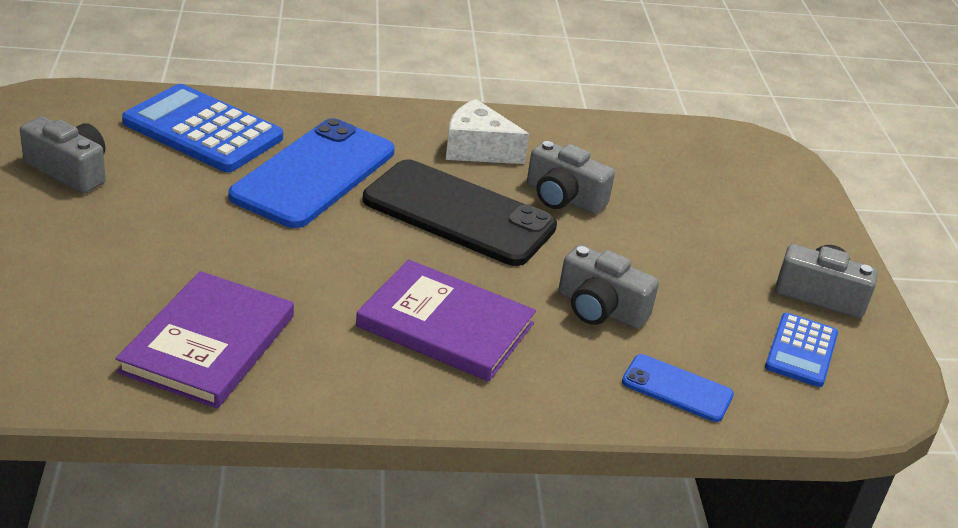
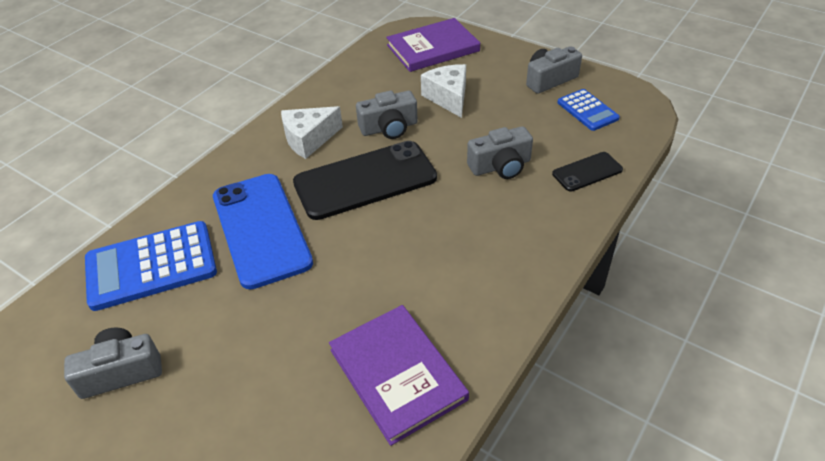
camera: 45 degrees left, 10 degrees up
purple book [356,259,536,382] -> purple book moved to [386,18,480,72]
blue phone [622,354,734,422] -> black phone [552,152,623,192]
none -> white cheese [421,64,466,118]

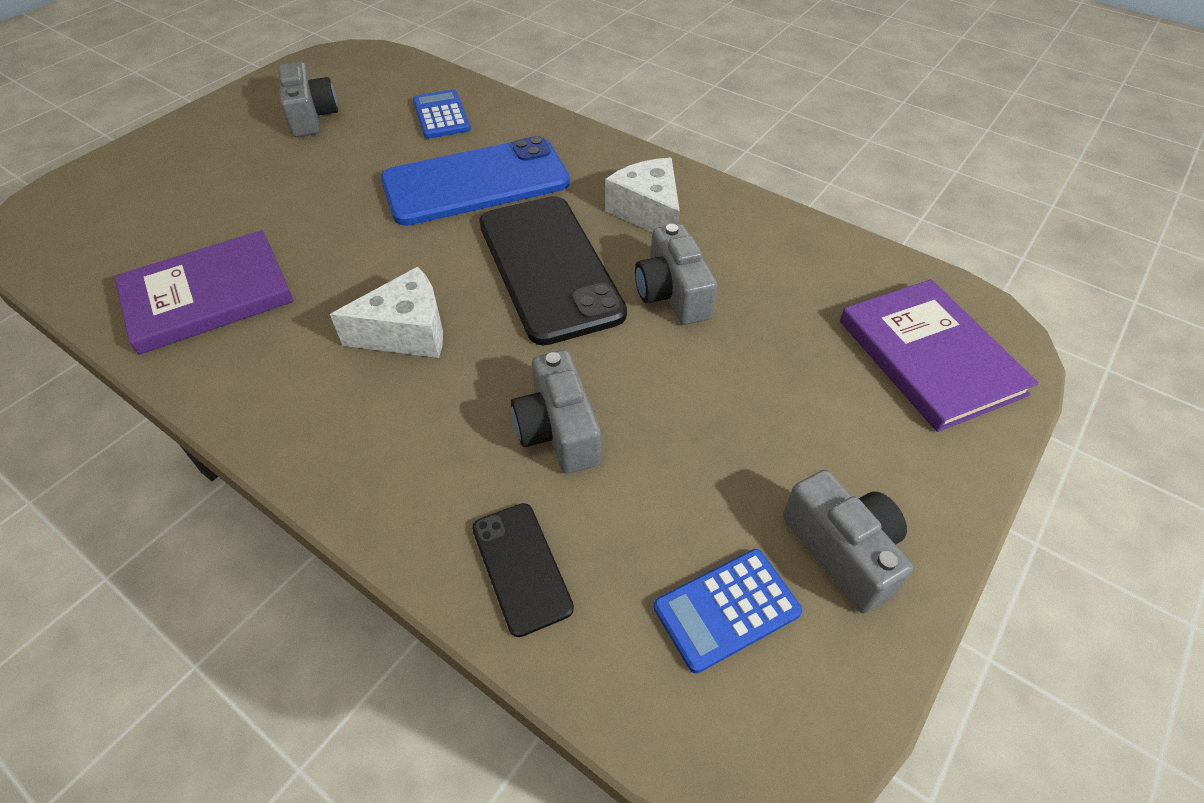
camera: 90 degrees right, 5 degrees up
blue calculator [85,221,217,311] -> blue calculator [413,89,471,139], size x0.57
white cheese [421,64,466,118] -> white cheese moved to [330,267,443,358]

